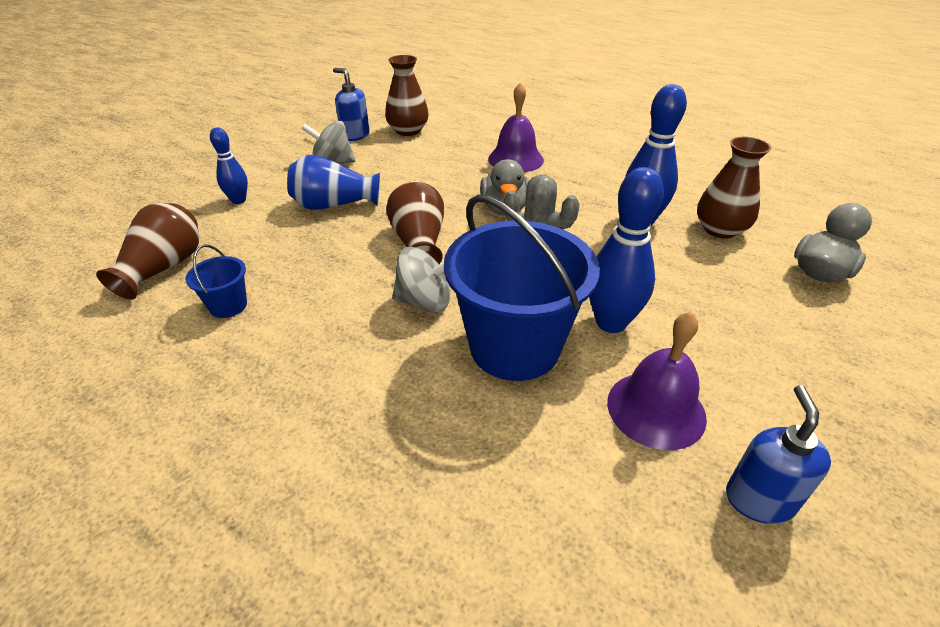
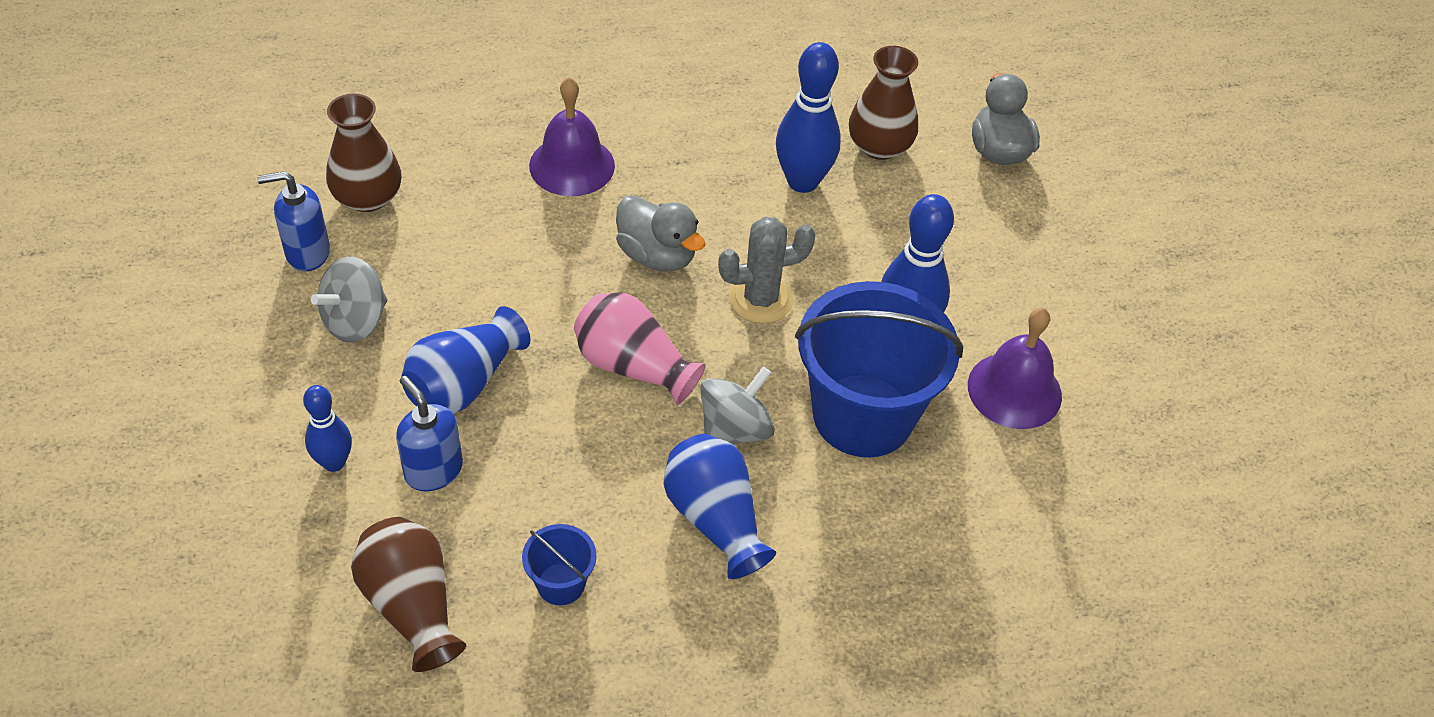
camera: 50 degrees left, 10 degrees up
brown vase [386,181,444,264] -> pink vase [574,292,706,405]
blue soap dispenser [726,385,831,524] -> blue soap dispenser moved to [396,376,463,491]
none -> blue vase [663,434,776,579]

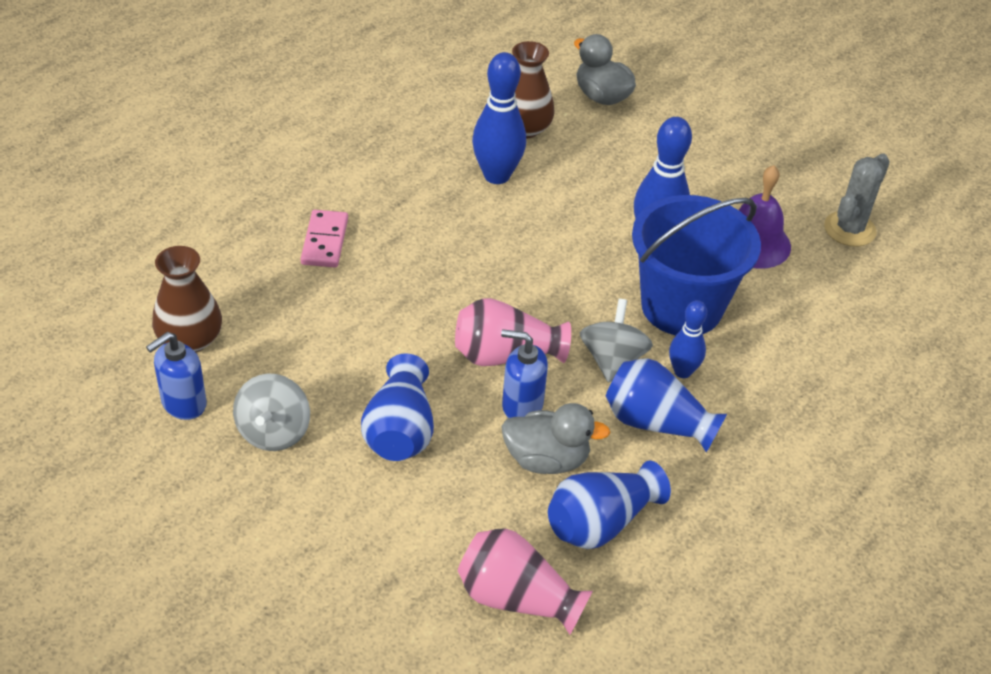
camera: 35 degrees left, 5 degrees down
blue bowling pin [303,385,352,472] -> blue bowling pin moved to [669,300,707,378]
brown vase [351,517,466,672] -> pink vase [458,528,593,635]
blue soap dispenser [396,376,463,491] -> blue soap dispenser moved to [501,329,548,418]
blue bucket [522,524,597,605] -> blue vase [548,460,671,549]
purple bell [529,77,615,196] -> pink domino [300,210,348,268]
grey duck [616,195,705,272] -> grey duck moved to [501,403,610,474]
grey cactus [718,217,816,324] -> grey cactus moved to [824,153,890,247]

